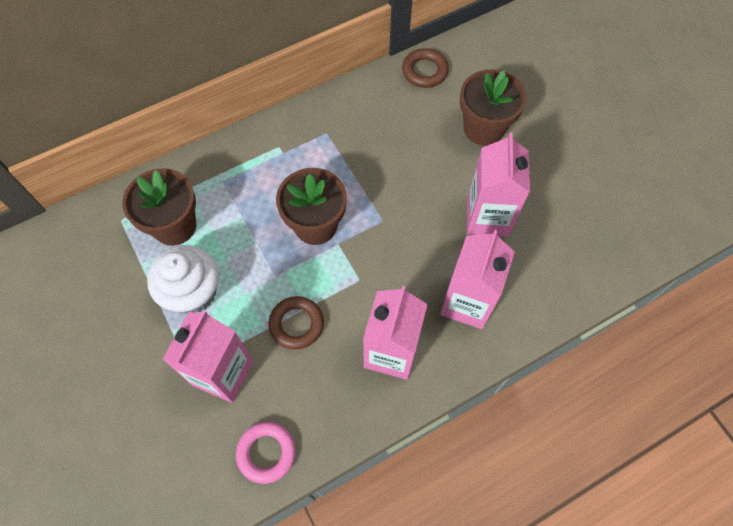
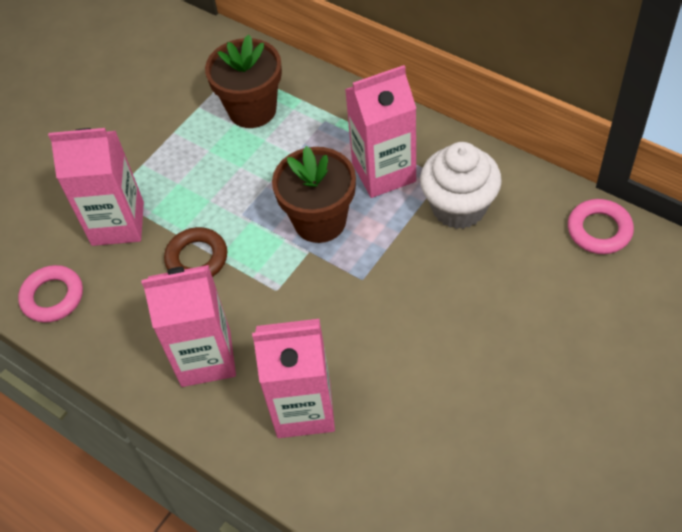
camera: 70 degrees right, 10 degrees down
white cupcake [147,245,219,314] -> white cupcake moved to [420,142,502,229]
brown ring [402,48,449,88] -> pink ring [568,199,634,254]
brown flower pot [460,69,526,146] -> none
pink carton [467,133,530,237] -> pink carton moved to [345,65,416,198]

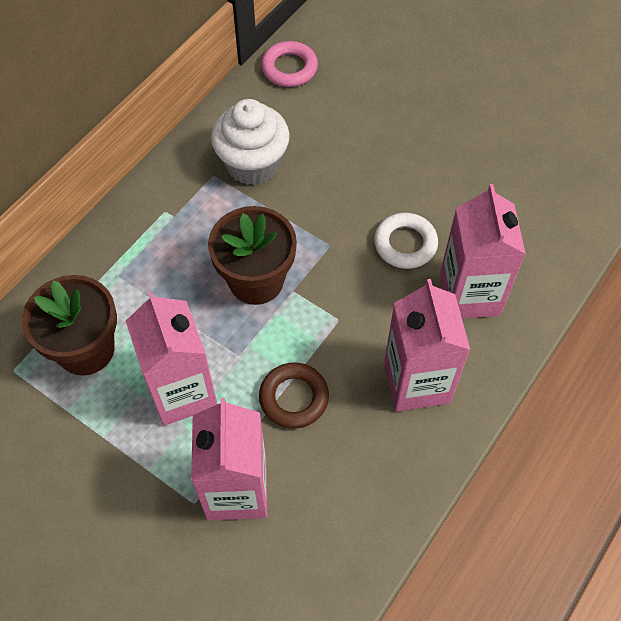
camera: 95 degrees left, 5 degrees up
pink ring [18,265,83,323] -> none
pink carton [345,65,416,198] -> pink carton moved to [126,291,217,426]
none -> white ring [374,213,438,269]

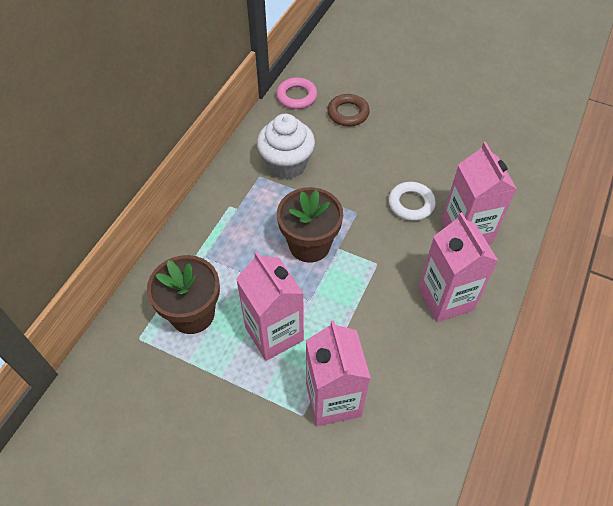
camera: 10 degrees left, 5 degrees down
brown ring [259,362,329,429] -> brown ring moved to [327,94,370,126]

